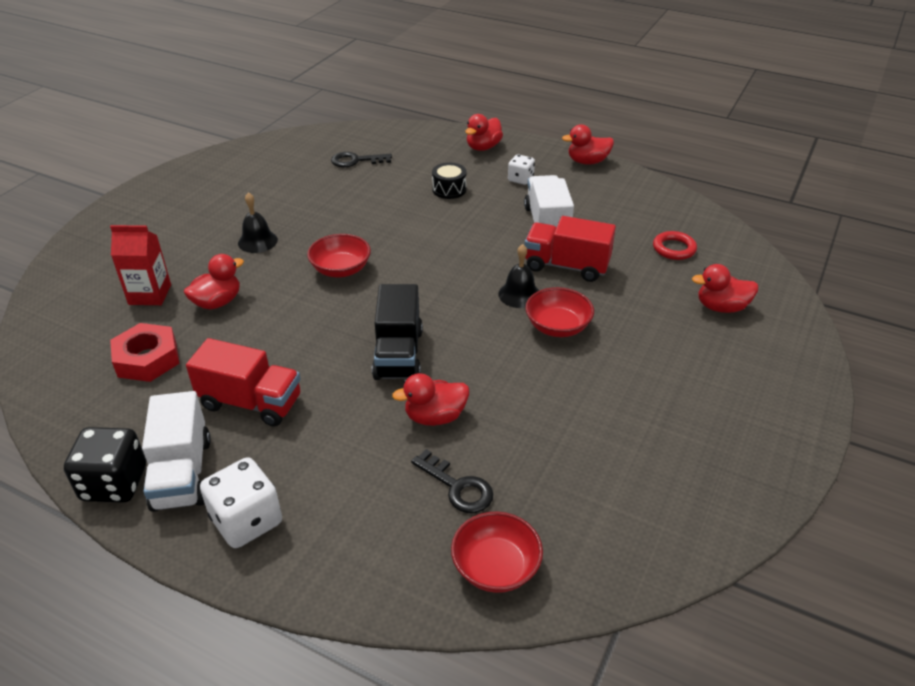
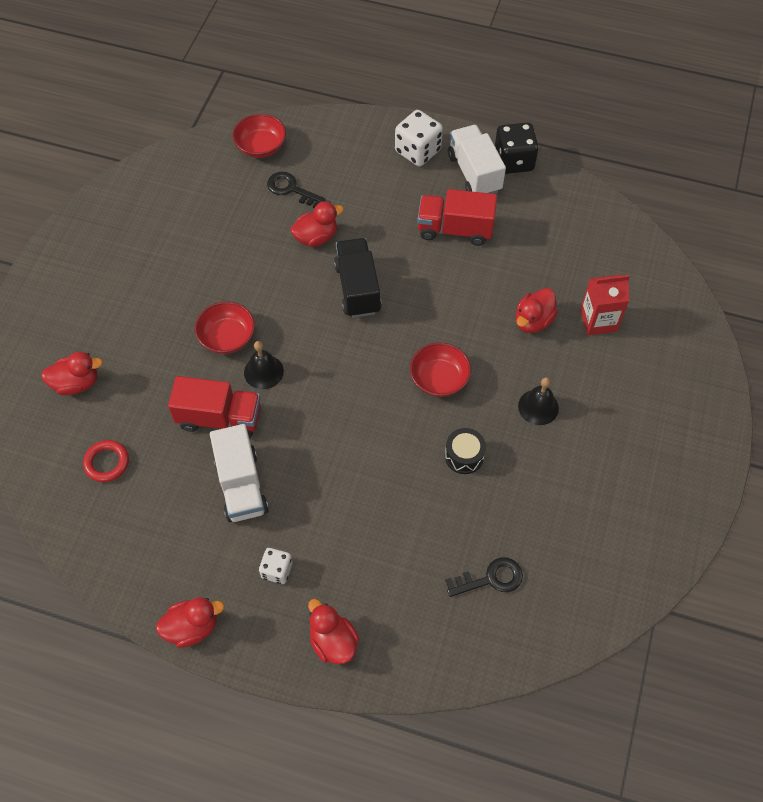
camera: 170 degrees right, 20 degrees up
red nut [110,323,180,382] -> none
black drum [432,162,467,199] -> black drum moved to [445,428,486,474]
red duck [465,114,503,151] -> red duck turned 60 degrees counterclockwise [308,599,359,664]

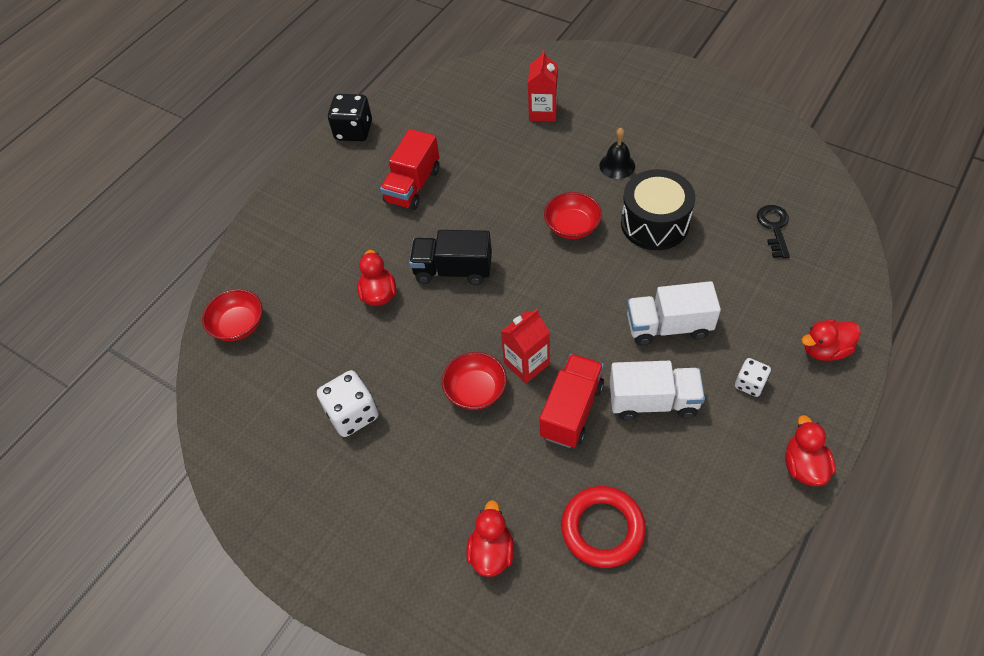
camera: 70 degrees left, 5 degrees down
red ring [83,440,129,482] -> red ring [561,486,646,568], size x1.63
black bell [244,341,284,389] -> red carton [501,309,550,383]
black key [267,172,325,208] -> none
white dice [395,110,443,166] -> white dice moved to [317,370,378,437]
black drum [445,428,486,474] -> black drum [621,169,695,250], size x1.92
white truck [448,125,506,194] -> white truck moved to [627,281,721,345]
red duck [516,288,558,333] -> none

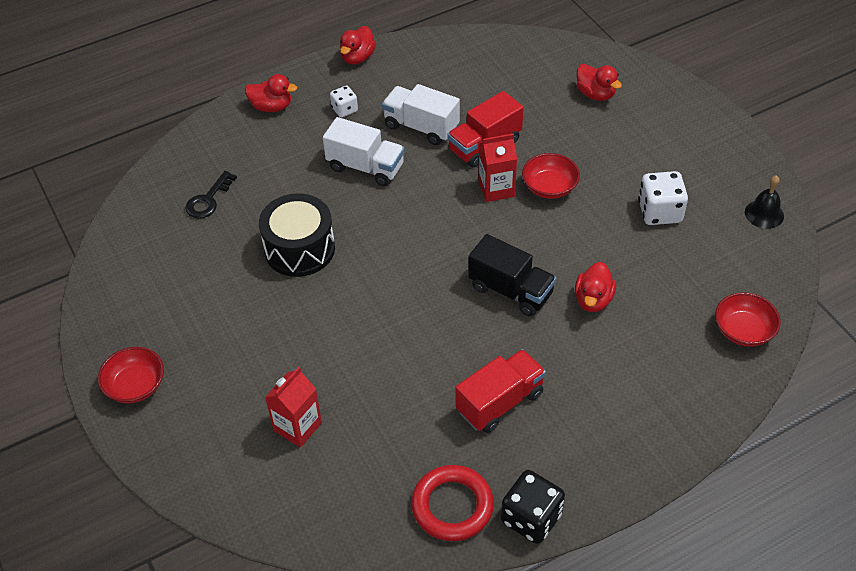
camera: 155 degrees left, 5 degrees down
red duck [466,500,514,577] -> red duck turned 75 degrees counterclockwise [576,64,622,101]
red bowl [544,192,602,239] -> red bowl moved to [98,347,164,403]
red ring [561,486,646,568] -> red ring moved to [411,465,494,541]
black bell [599,128,635,179] -> black bell moved to [745,175,784,229]

